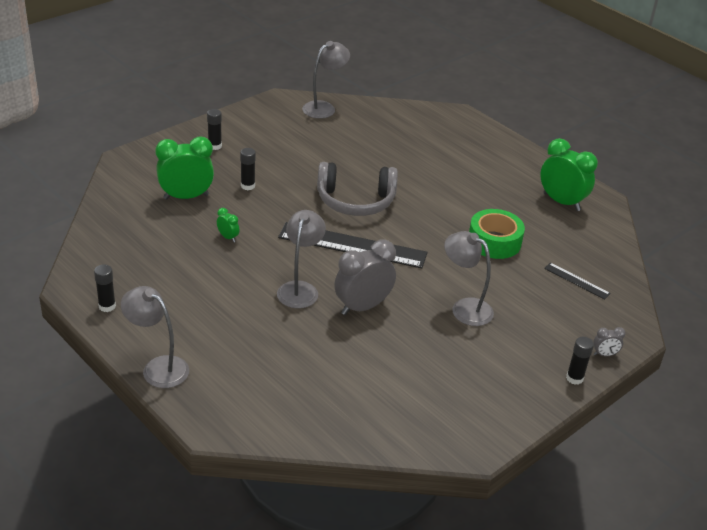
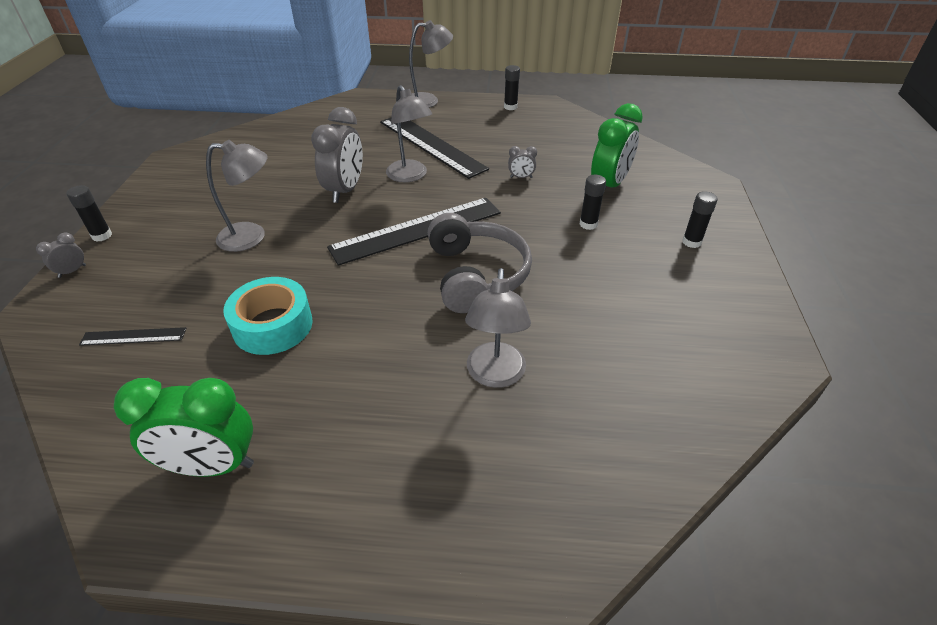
camera: 140 degrees right, 5 degrees up
green clock [217,208,239,242] -> grey clock [508,146,537,178]
grey lamp [302,41,350,119] -> grey lamp moved to [465,268,531,388]
grey headphones [317,162,398,216] -> grey headphones turned 120 degrees clockwise [428,213,532,313]
green tape [469,209,525,259] -> turquoise tape [223,277,312,355]
none -> black ruler [380,118,489,179]

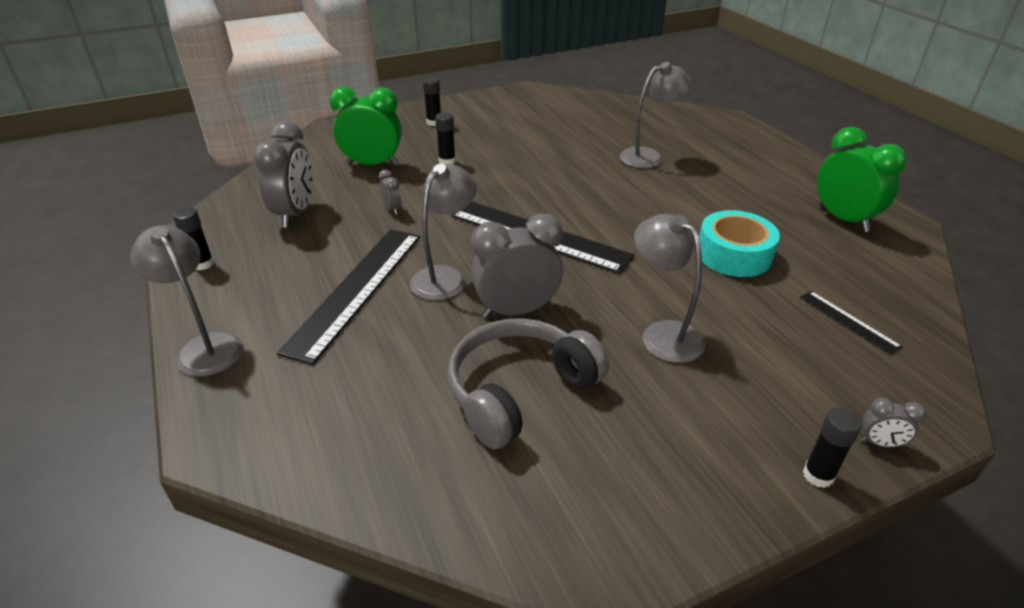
camera: 120 degrees left, 5 degrees down
grey headphones [428,213,532,313] -> grey headphones moved to [448,318,609,449]
none -> grey clock [254,121,313,228]

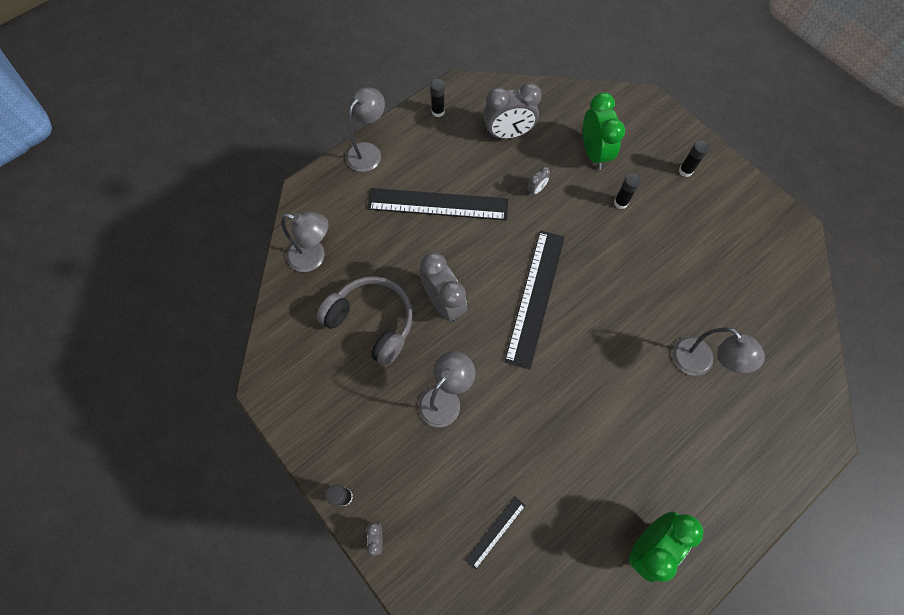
camera: 75 degrees right, 30 degrees up
grey lamp [410,164,477,301] -> grey lamp moved to [281,212,328,272]
turquoise tape [699,210,780,277] -> none

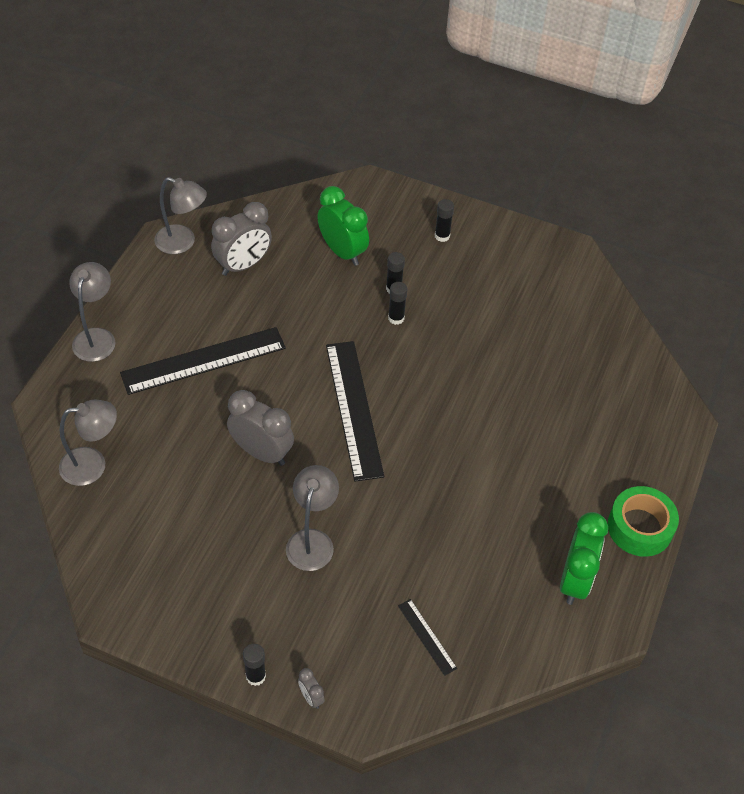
camera: 30 degrees left, 15 degrees down
grey headphones [317,276,413,366] -> none
black glue stick [430,79,445,117] -> black glue stick moved to [388,282,407,325]
black ruler [465,497,525,570] -> black ruler turned 45 degrees counterclockwise [398,599,457,676]
grey clock [527,167,550,196] -> none
grey lamp [672,328,765,376] -> grey lamp moved to [154,177,207,254]
none -> green tape [608,486,679,557]

